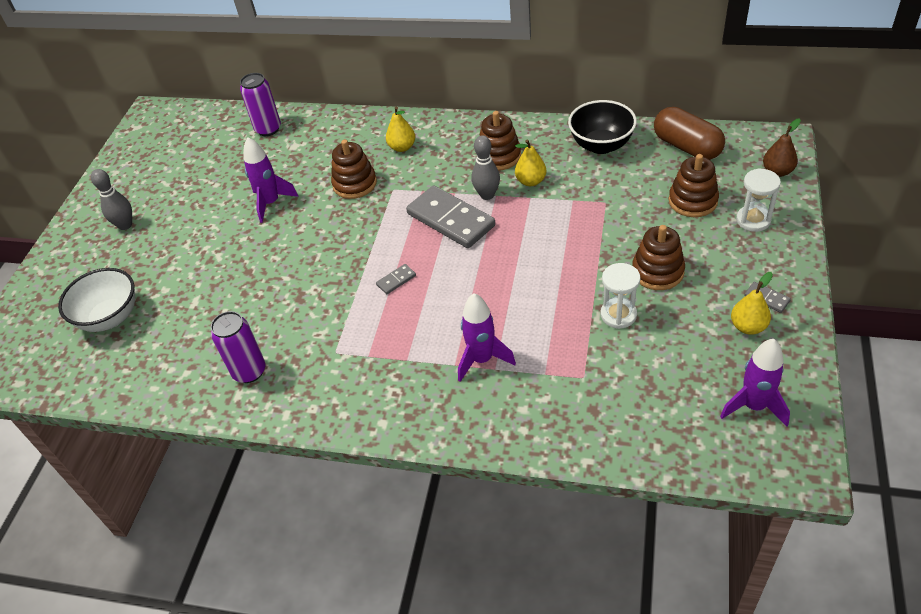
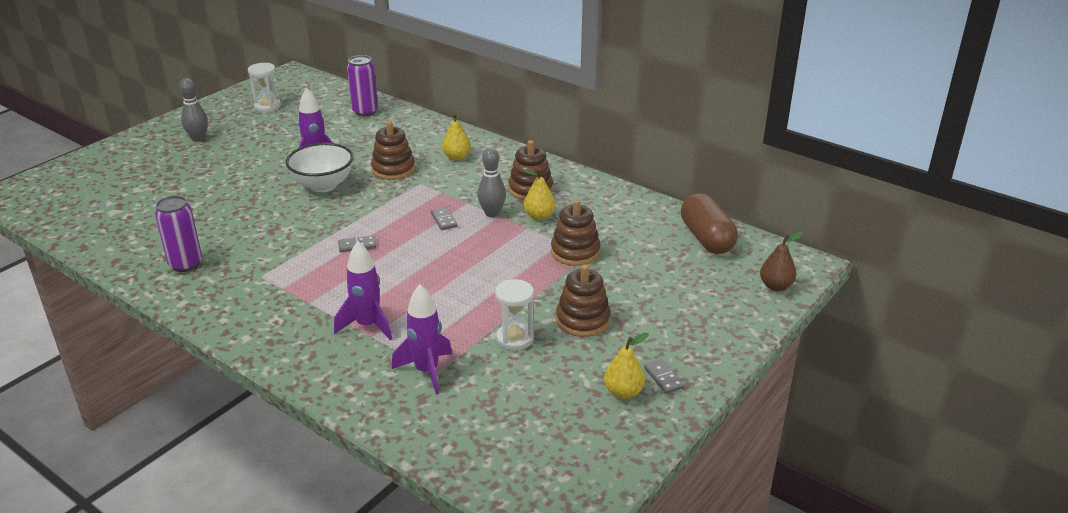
camera: 20 degrees right, 15 degrees down
white bowl [58,268,135,332] -> white bowl moved to [286,143,353,192]
grey domino [406,186,495,248] -> grey domino [431,207,457,230], size x0.42
black bowl [568,100,637,154] -> none
brown stacking toy [669,154,719,217] -> brown stacking toy moved to [551,199,600,266]
purple rocket [720,339,790,426] -> purple rocket moved to [392,284,452,395]
white hourglass [736,168,781,232] -> white hourglass moved to [248,63,281,112]

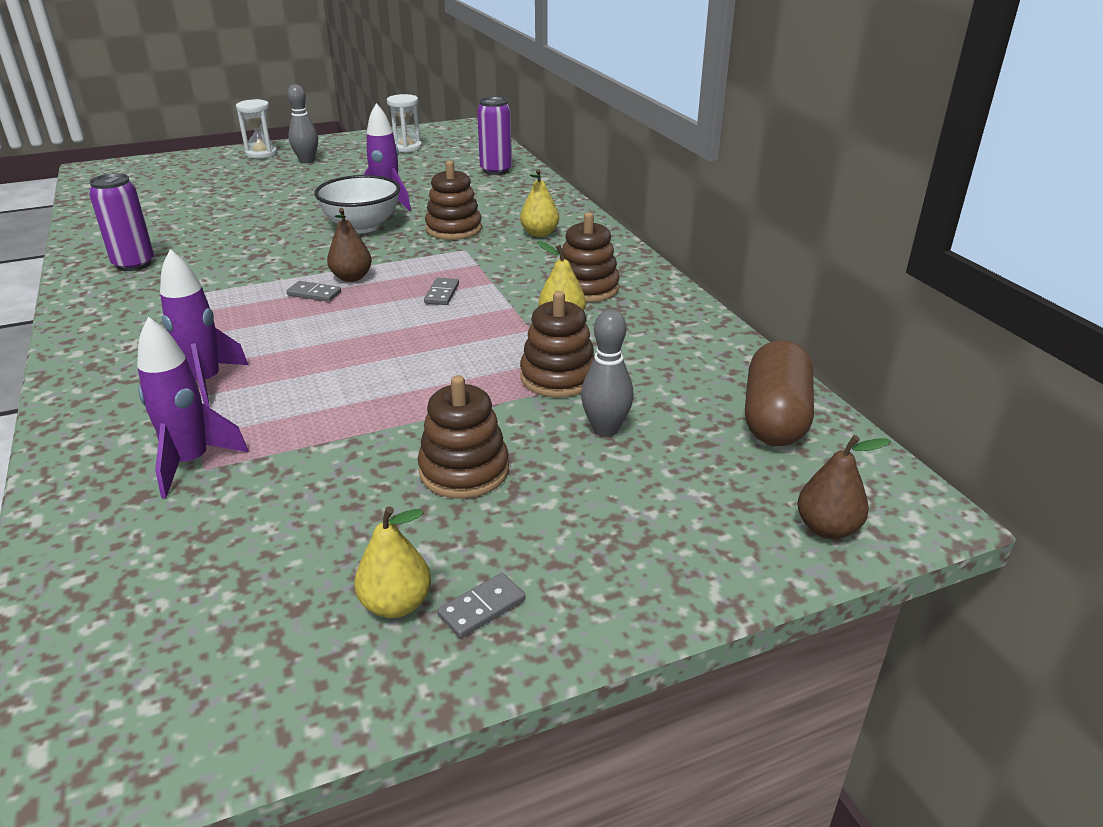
camera: 30 degrees right, 0 degrees up
grey bowling pin [477,147,506,217] -> grey bowling pin moved to [581,309,634,437]
white hourglass [495,279,534,350] -> white hourglass moved to [236,99,277,159]
grey domino [644,359,685,394] -> grey domino turned 45 degrees clockwise [437,573,526,638]
none -> brown pear [327,208,372,282]

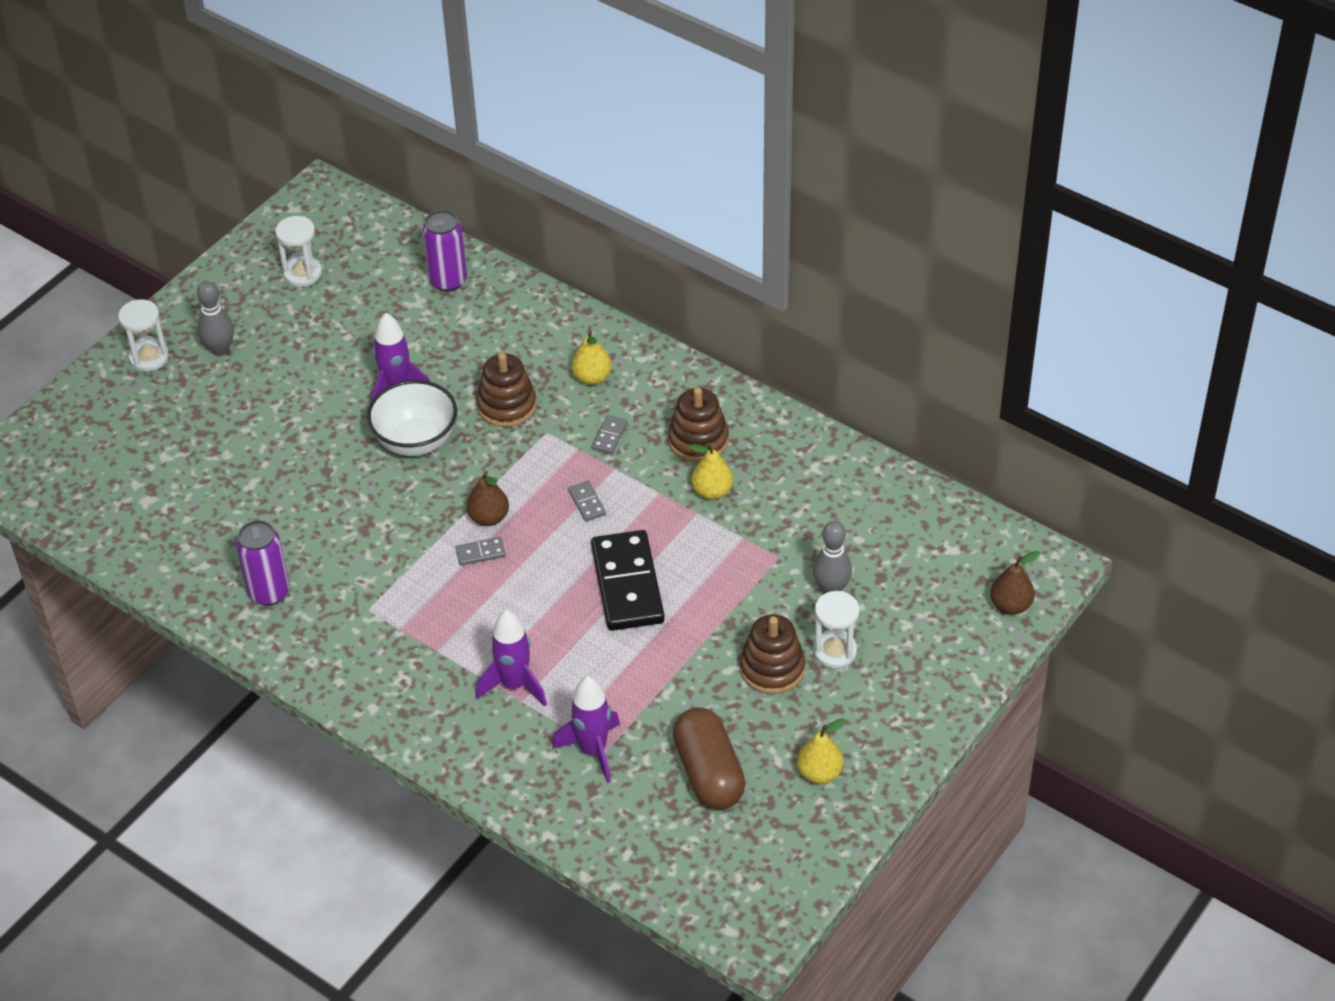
camera: 30 degrees left, 15 degrees up
grey domino [437,573,526,638] -> grey domino moved to [592,415,627,454]
brown stacking toy [520,291,595,398] -> none
brown capsule [745,340,814,446] -> brown capsule moved to [673,708,746,810]
none -> black domino [591,530,665,631]
none -> white hourglass [813,591,860,668]

